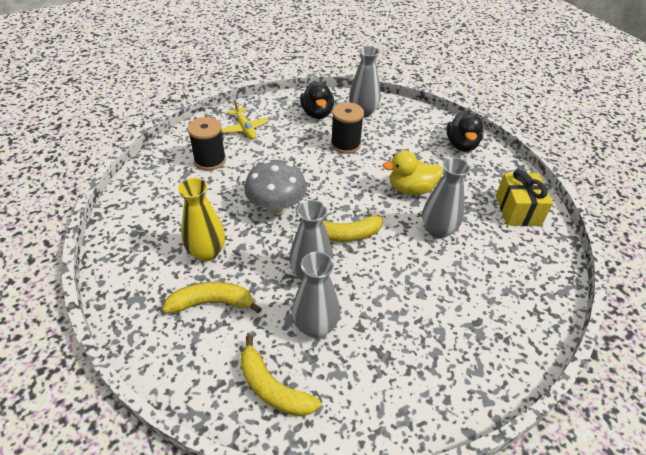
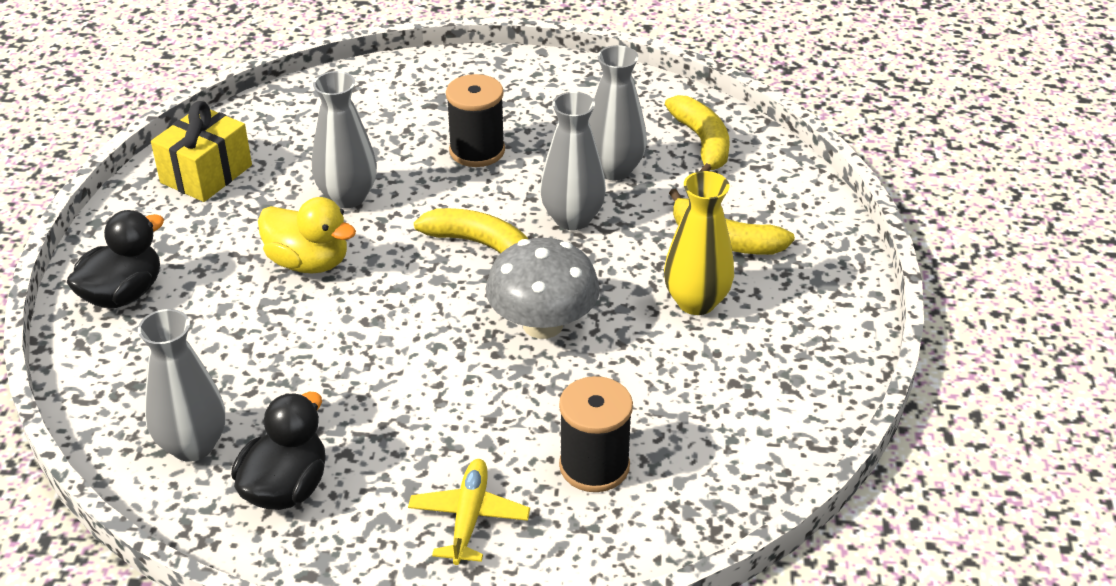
camera: 145 degrees left, 5 degrees down
black spool [331,102,364,154] -> black spool moved to [446,74,505,167]

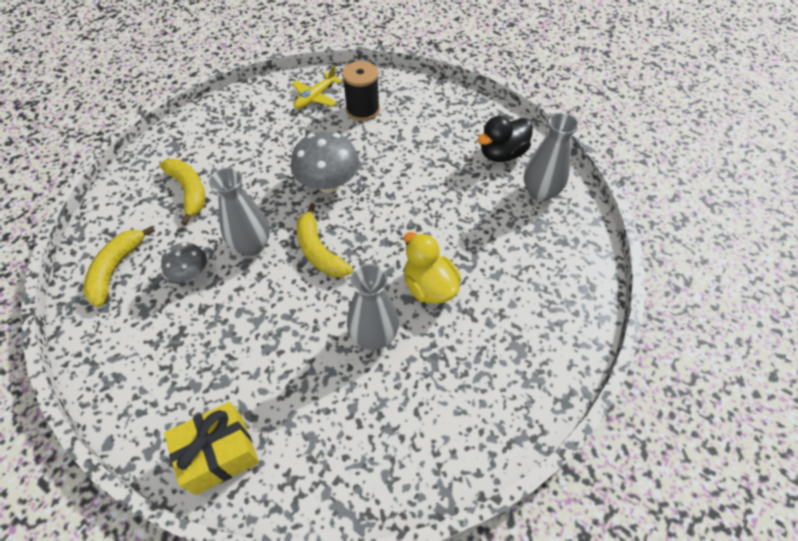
camera: 150 degrees left, 15 degrees up
black duck [67,210,164,308] -> none
yellow gift [151,101,252,202] -> yellow gift moved to [164,402,259,495]
yellow plane [408,459,530,565] -> yellow plane moved to [292,66,342,109]
black spool [446,74,505,167] -> none
grey vase [588,45,647,180] -> grey mushroom [161,243,207,282]
yellow vase [664,171,734,315] -> none

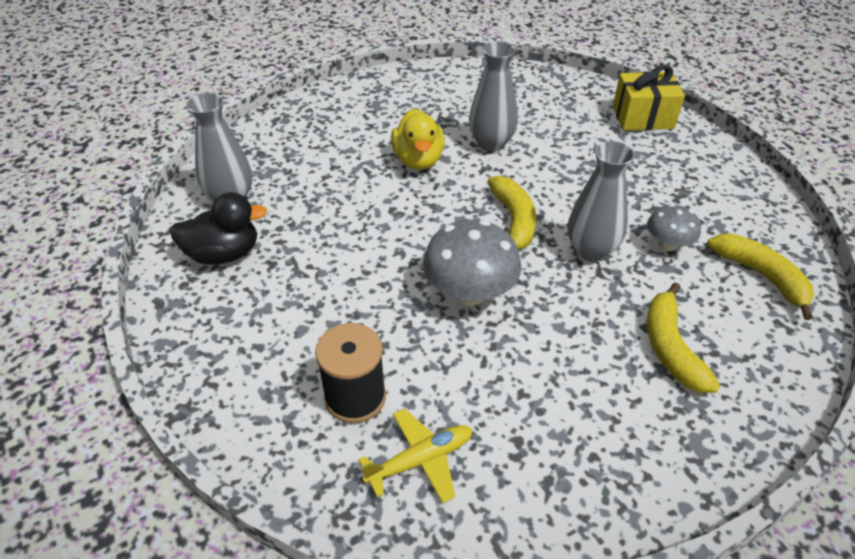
camera: 155 degrees left, 10 degrees down
yellow banana [83,226,155,307] -> yellow banana turned 75 degrees counterclockwise [707,234,814,320]

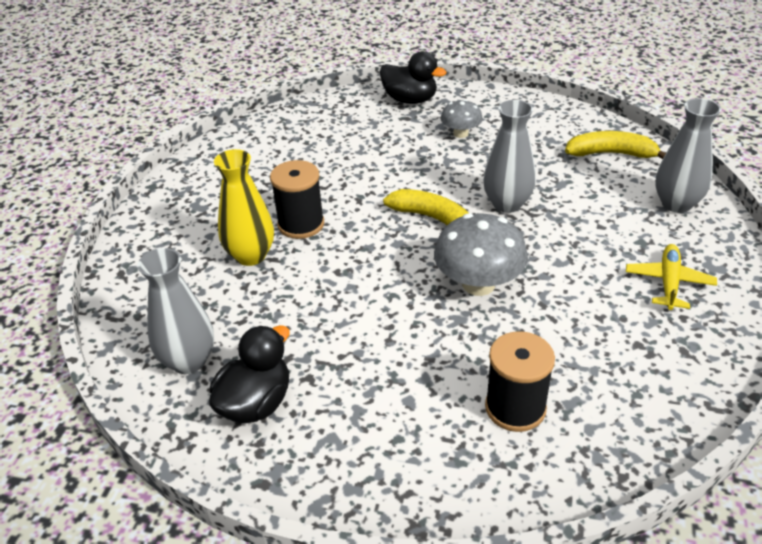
camera: 45 degrees left, 5 degrees down
yellow plane [358,408,472,503] -> yellow plane moved to [626,244,717,310]
yellow duck [391,109,445,170] -> black spool [270,160,324,239]
grey vase [469,41,518,152] -> grey vase moved to [655,98,721,213]
yellow gift [613,65,685,130] -> black duck [379,51,446,104]
grey mushroom [647,204,701,251] -> grey mushroom moved to [441,99,483,138]
yellow banana [647,282,720,393] -> none
none -> yellow vase [214,149,274,266]

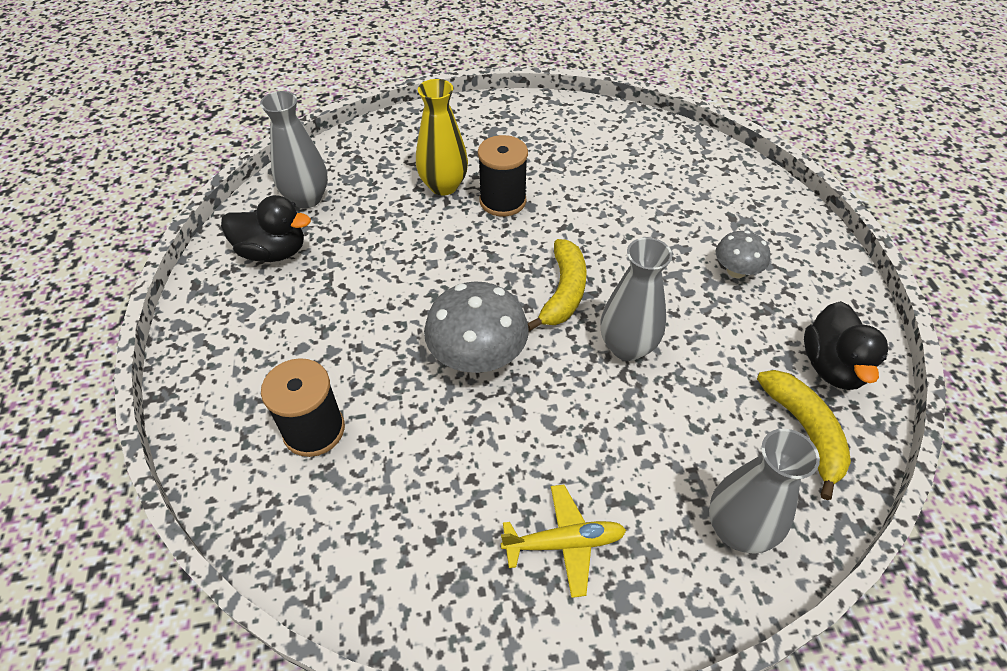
camera: 65 degrees right, 10 degrees up
black duck [379,51,446,104] -> black duck moved to [804,301,888,390]

